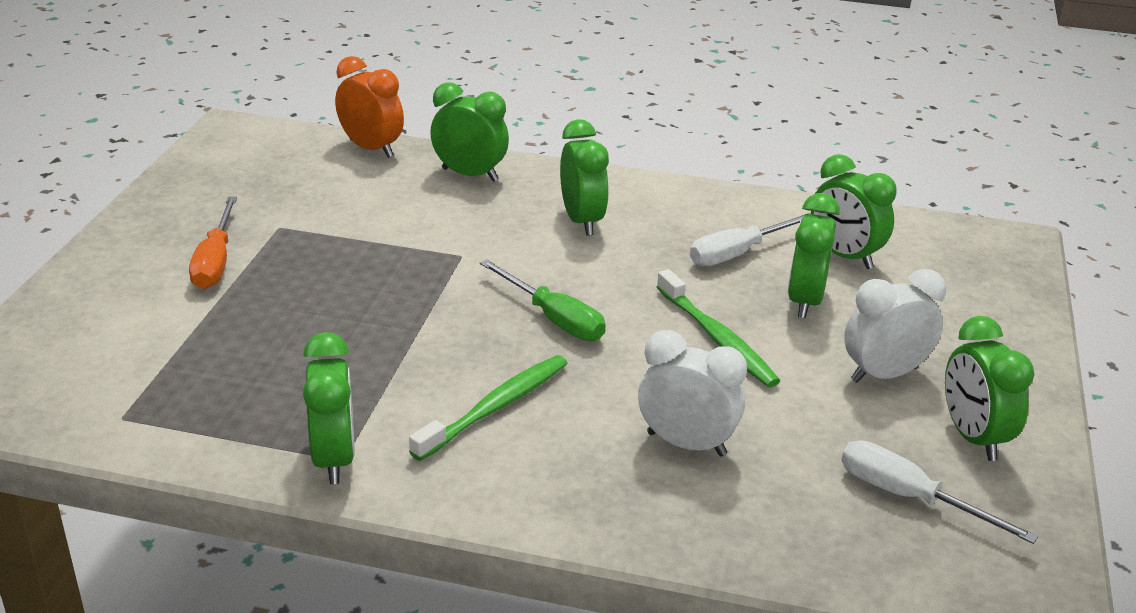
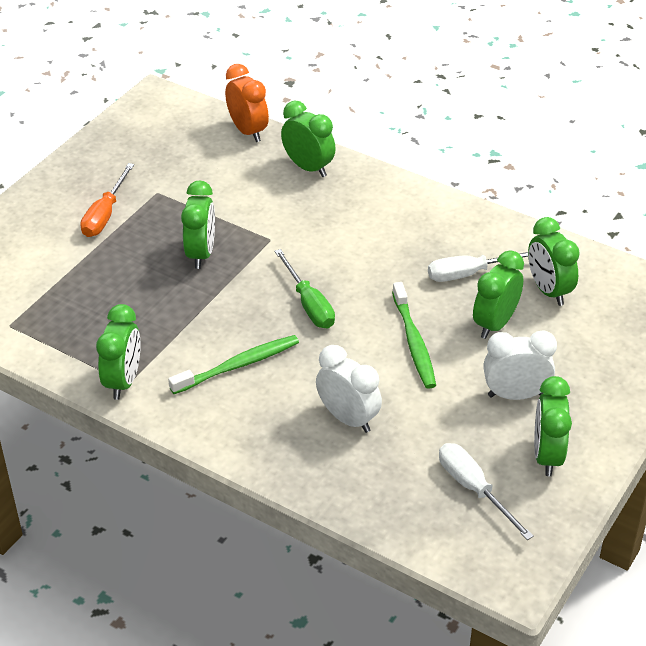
camera: 20 degrees right, 10 degrees up
green clock [560,119,609,236] -> green clock moved to [181,180,215,269]

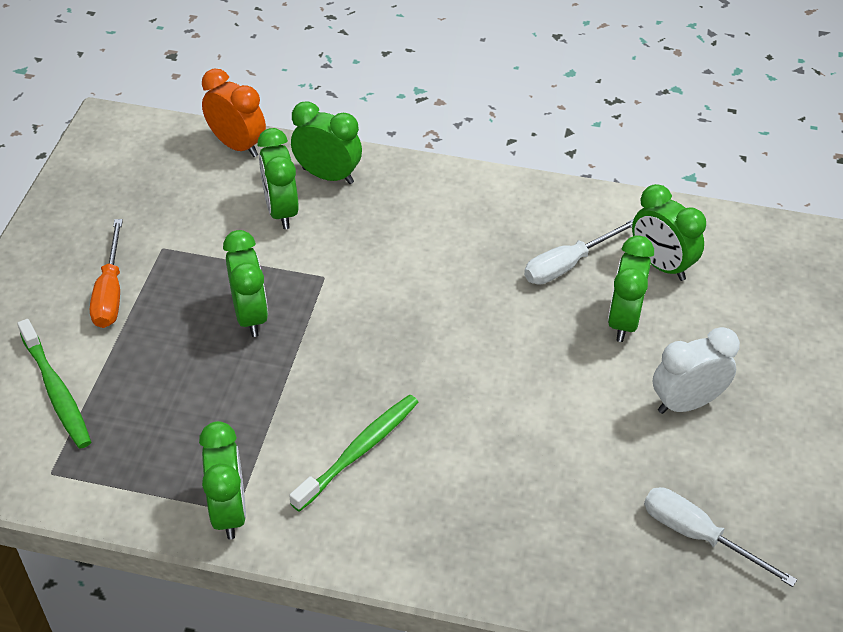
camera: 20 degrees left, 5 degrees up
green screwdriver [274,249,335,329] -> none
white clock [316,345,382,433] -> none
green toothbrush [392,282,436,389] -> green toothbrush moved to [17,319,91,448]
green clock [534,376,572,476] -> green clock moved to [258,128,299,229]

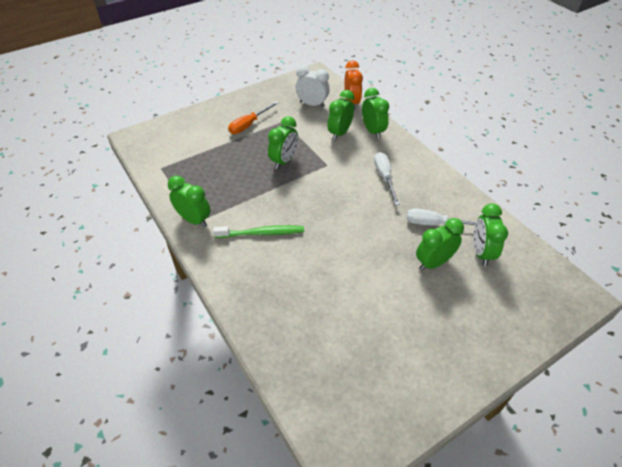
camera: 45 degrees right, 0 degrees up
green toothbrush [17,319,91,448] -> none
green clock [199,421,246,539] -> green clock turned 90 degrees counterclockwise [168,176,210,227]
white screwdriver [644,487,797,587] -> white screwdriver moved to [374,152,400,205]
white clock [653,327,740,414] -> white clock moved to [295,65,330,107]

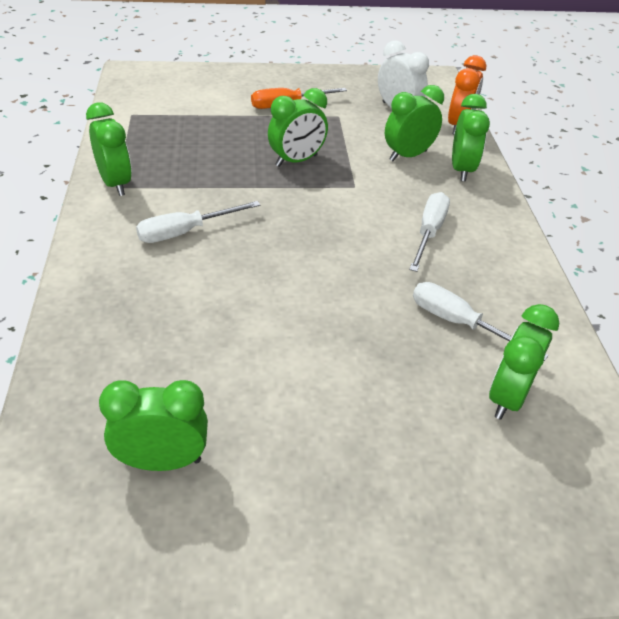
camera: 25 degrees right, 5 degrees down
green toothbrush [213,225,304,238] -> white screwdriver [136,201,260,243]
green clock [416,218,464,271] -> green clock moved to [99,380,208,471]

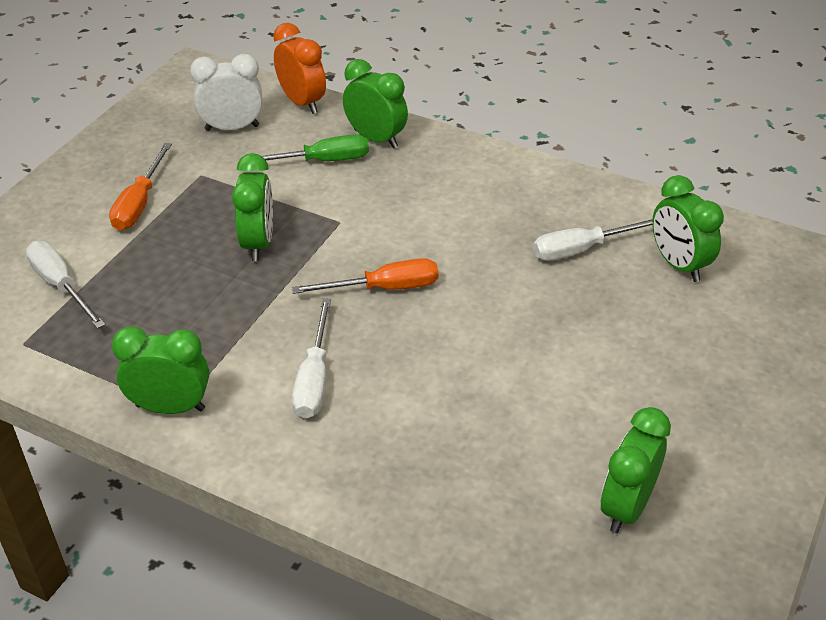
camera: 55 degrees left, 0 degrees up
green clock [385,85,444,161] -> green screwdriver [239,134,369,161]
white screwdriver [409,192,450,272] -> white screwdriver moved to [26,241,106,329]
none -> orange screwdriver [292,258,438,294]

